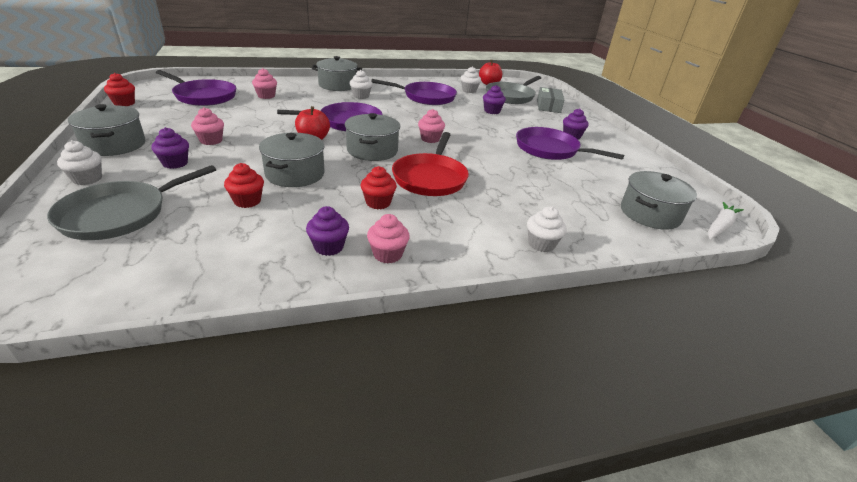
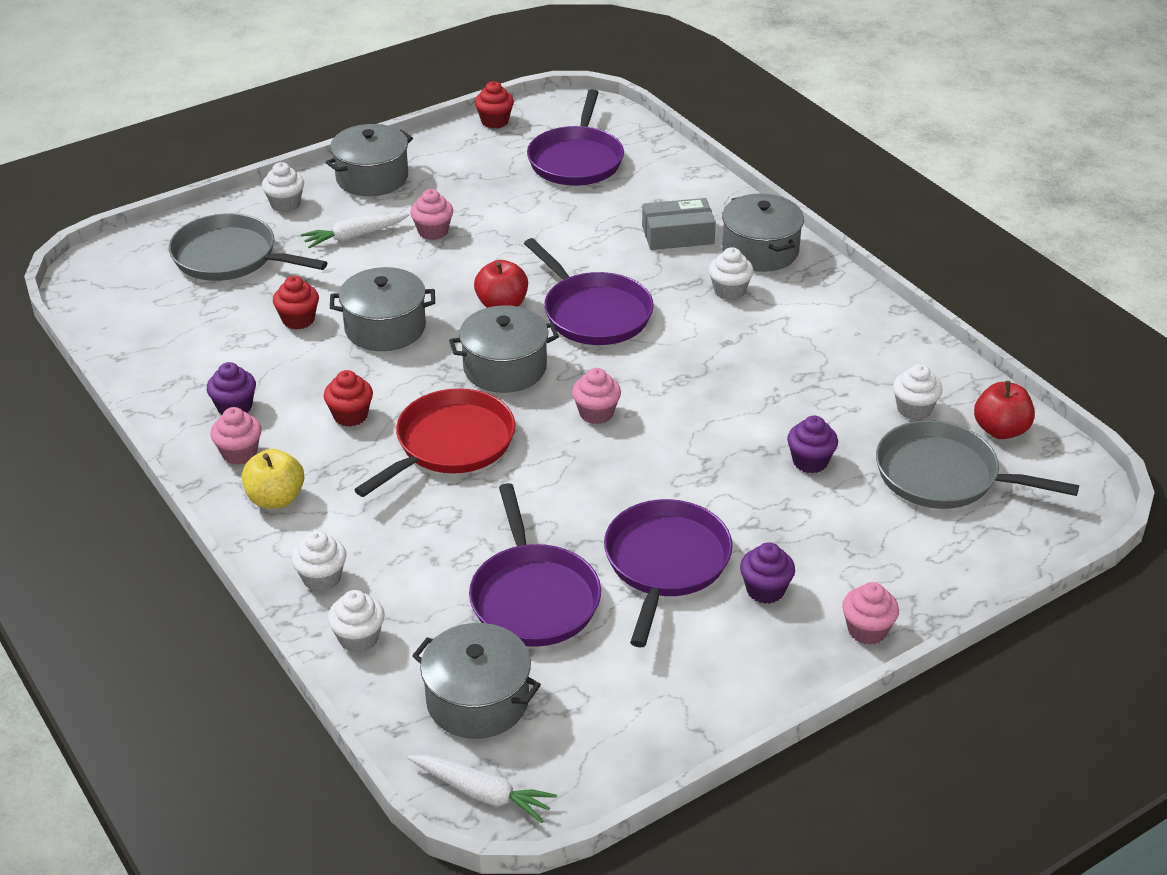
camera: 75 degrees right, 5 degrees up
purple cupcake [152,127,189,169] -> white carrot [301,213,410,248]
pink cupcake [252,68,277,99] -> pink cupcake moved to [842,582,899,645]
purple pan [371,79,457,105] -> purple pan moved to [469,483,601,647]
red pan [392,132,469,196] -> red pan turned 135 degrees clockwise [354,388,515,497]
grey box [537,87,564,113] -> grey box moved to [642,198,716,250]
none -> yellow apple [242,449,304,509]
none -> white cupcake [328,590,385,653]

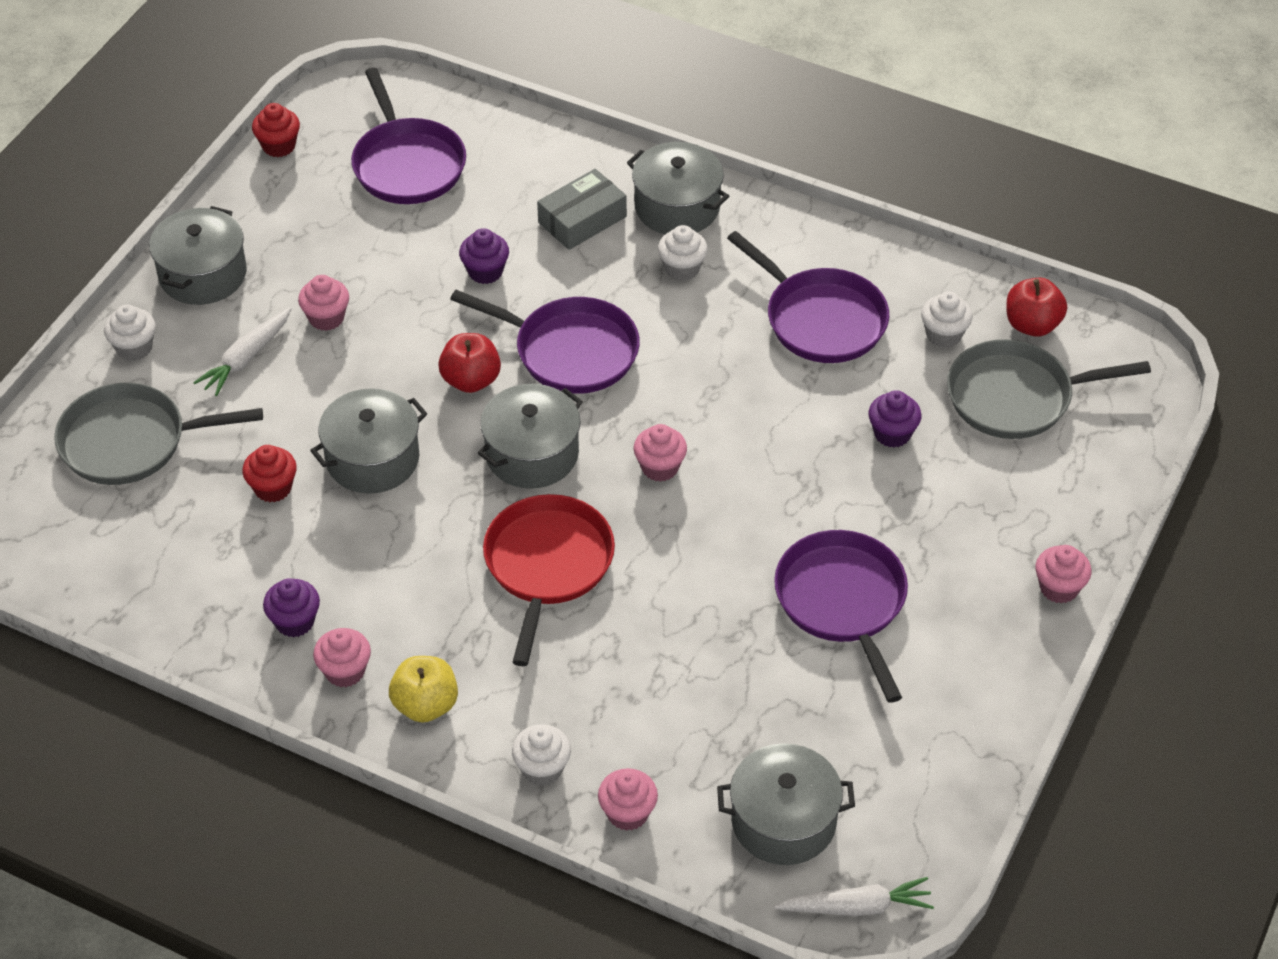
camera: 30 degrees left, 10 degrees up
red cupcake [324,370,373,427] -> none
white cupcake [328,590,385,653] -> pink cupcake [598,768,658,831]
purple pan [469,483,601,647] -> purple pan moved to [727,231,889,363]
purple cupcake [740,542,795,604] -> purple cupcake moved to [459,228,509,284]

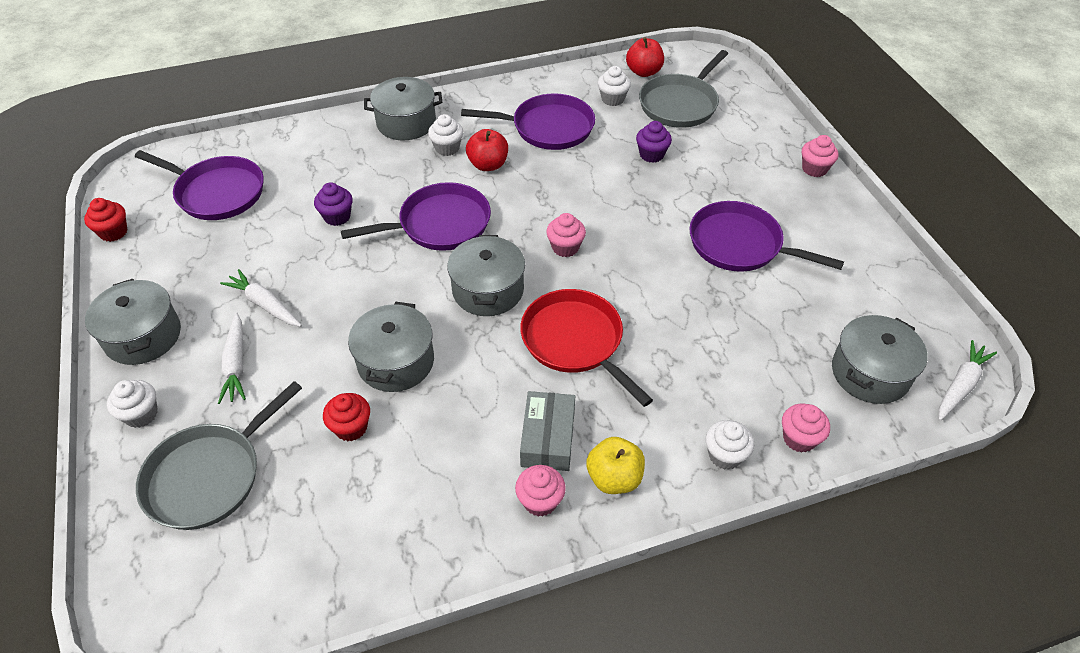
camera: 45 degrees left, 0 degrees up
purple cupcake [263,578,320,637] -> none
pink cupcake [298,275,349,331] -> white carrot [220,269,302,327]
red apple [438,333,501,393] -> red apple moved to [466,129,508,171]
grey box [537,169,627,250] -> grey box moved to [520,391,575,471]

